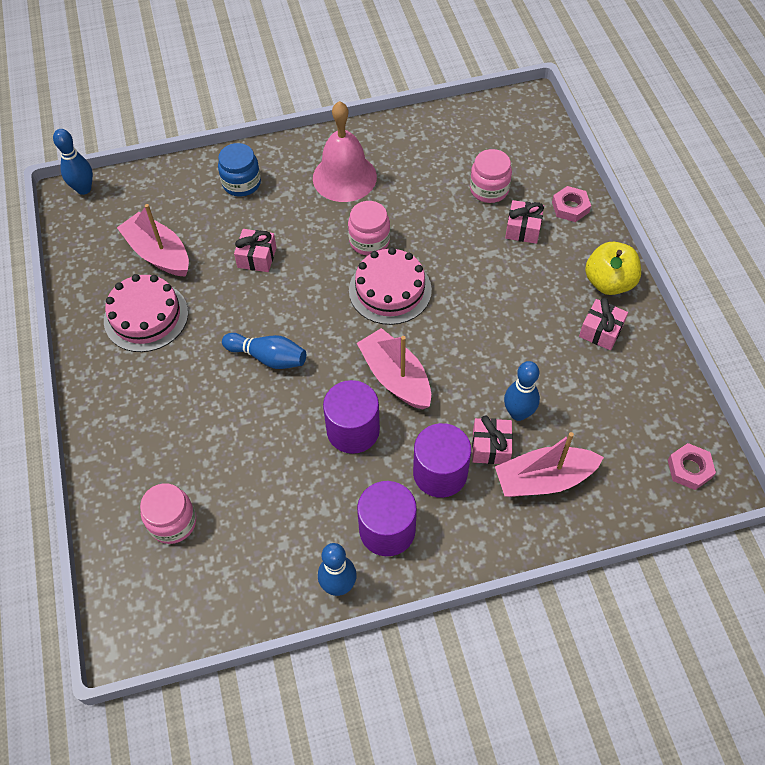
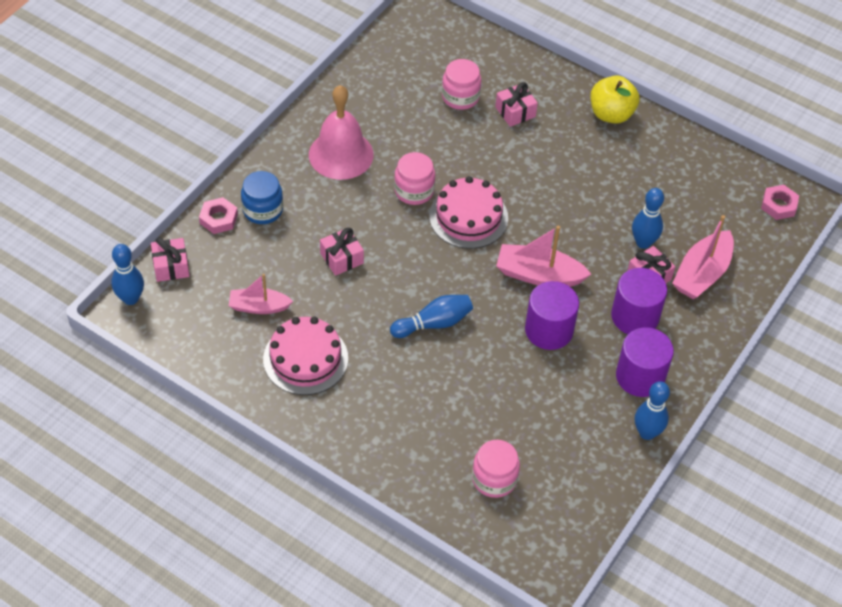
camera: 45 degrees left, 5 degrees down
pink boat [117,204,189,277] -> pink boat [229,274,293,314], size x0.66
pink nut [552,186,591,222] -> pink nut moved to [199,197,238,234]
pink gift [579,298,628,350] -> pink gift moved to [151,237,189,282]

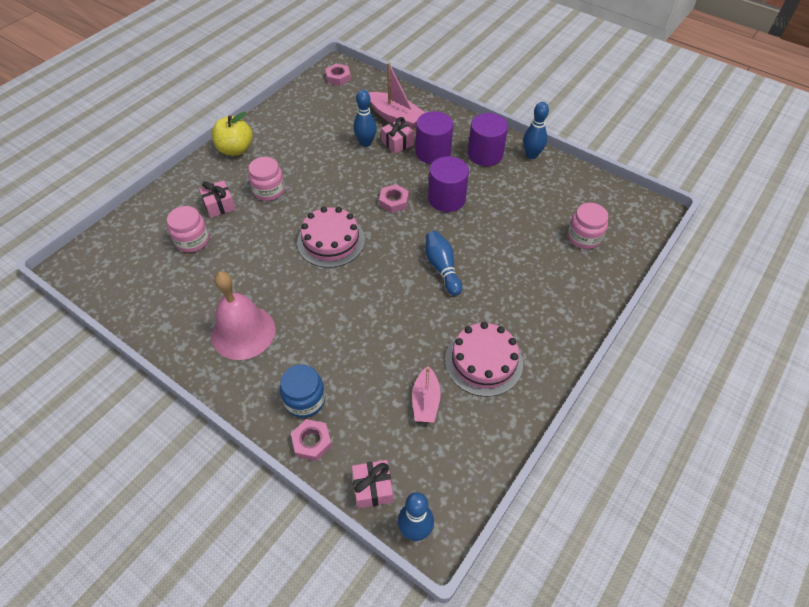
camera: 85 degrees left, 0 degrees up
pink gift [320,228,364,276] -> none
pink jar [394,152,435,205] -> pink jar moved to [248,157,285,201]
pink boat [496,225,591,287] -> pink nut [379,184,409,213]

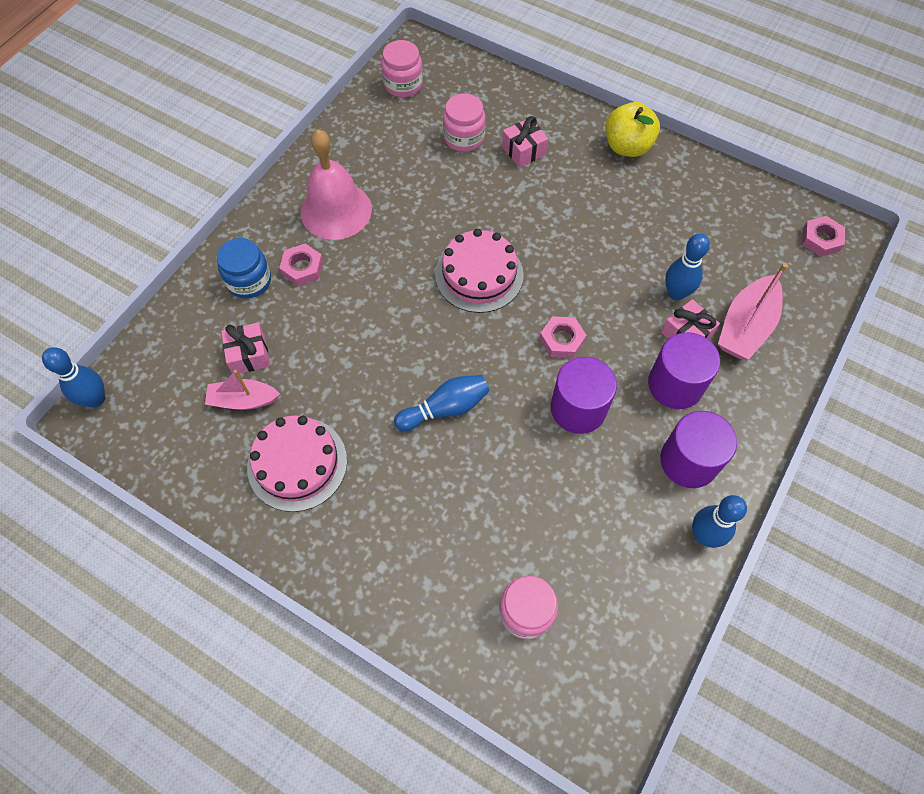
camera: 85 degrees right, 10 degrees up
pink jar [248,157,285,201] -> pink jar moved to [381,40,423,97]
pink nut [291,419,332,461] -> pink nut moved to [279,244,323,286]
pink gift [352,460,393,508] -> pink gift moved to [221,323,270,374]

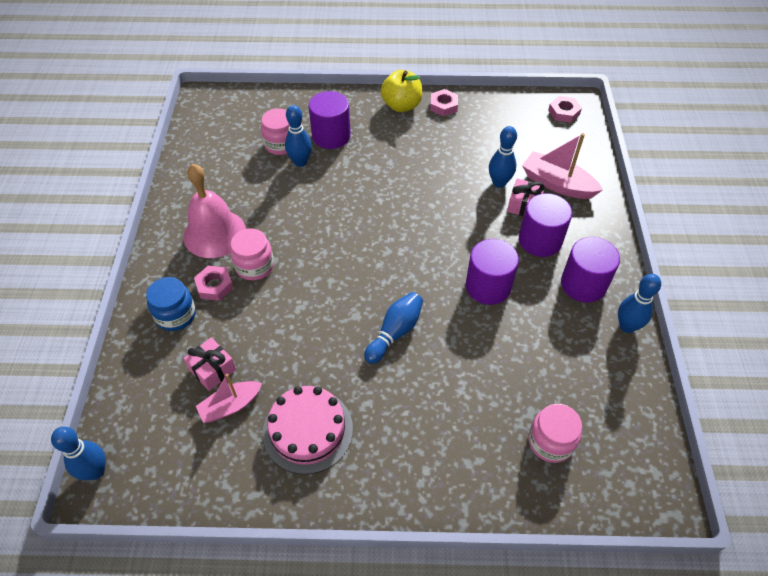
camera: 30 degrees left, 10 degrees down
pink jar [381,40,423,97] -> pink jar moved to [230,228,274,280]
pink cake [435,229,524,313] -> none
pink gift [502,116,548,168] -> purple cylinder [309,91,351,149]
pink nut [540,316,586,358] -> pink nut moved to [430,89,458,116]
pink boat [718,263,788,360] -> pink boat turned 120 degrees clockwise [522,133,603,199]
none -> blue bowling pin [285,105,312,167]

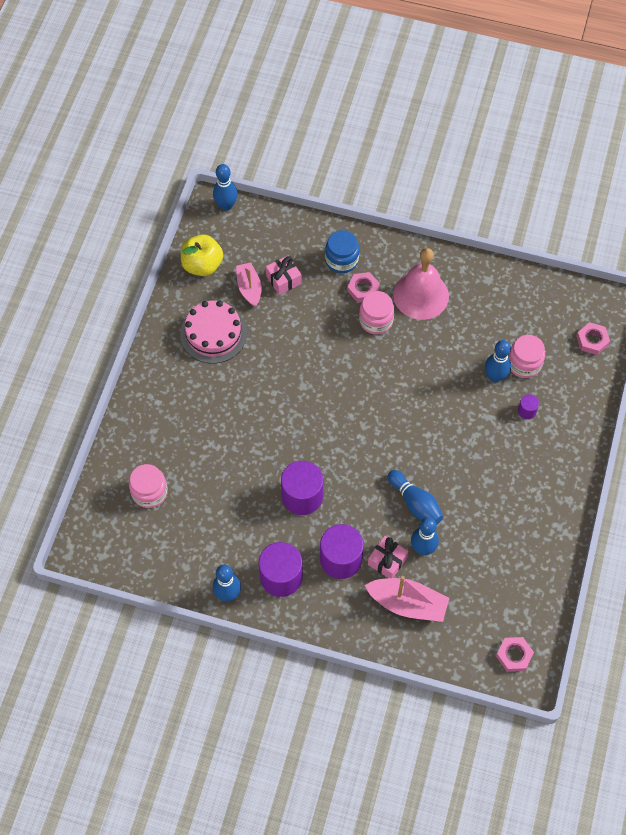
camera: 105 degrees right, 10 degrees up
purple cylinder [309,91,351,149] -> purple cylinder [518,394,539,419], size x0.46
blue bowling pin [364,292,423,364] -> blue bowling pin moved to [388,470,443,525]
yellow apple [381,70,422,112] -> yellow apple moved to [181,234,223,276]
pink nut [430,89,458,116] -> pink nut moved to [576,322,610,355]
pink boat [522,133,603,199] -> pink boat turned 60 degrees clockwise [365,576,450,622]

